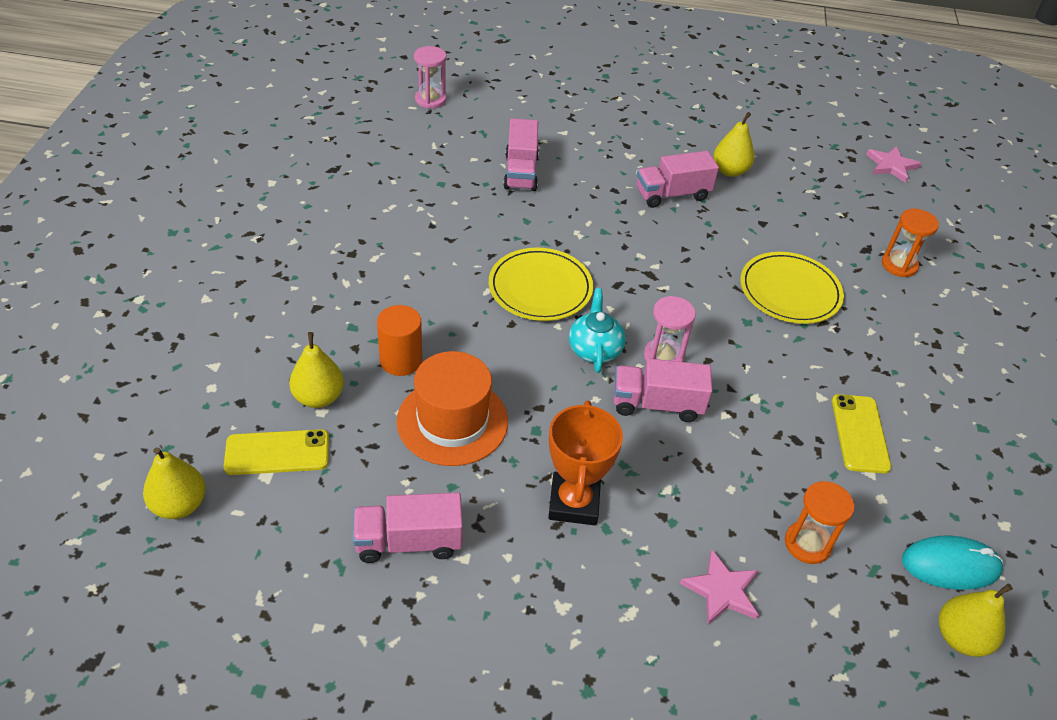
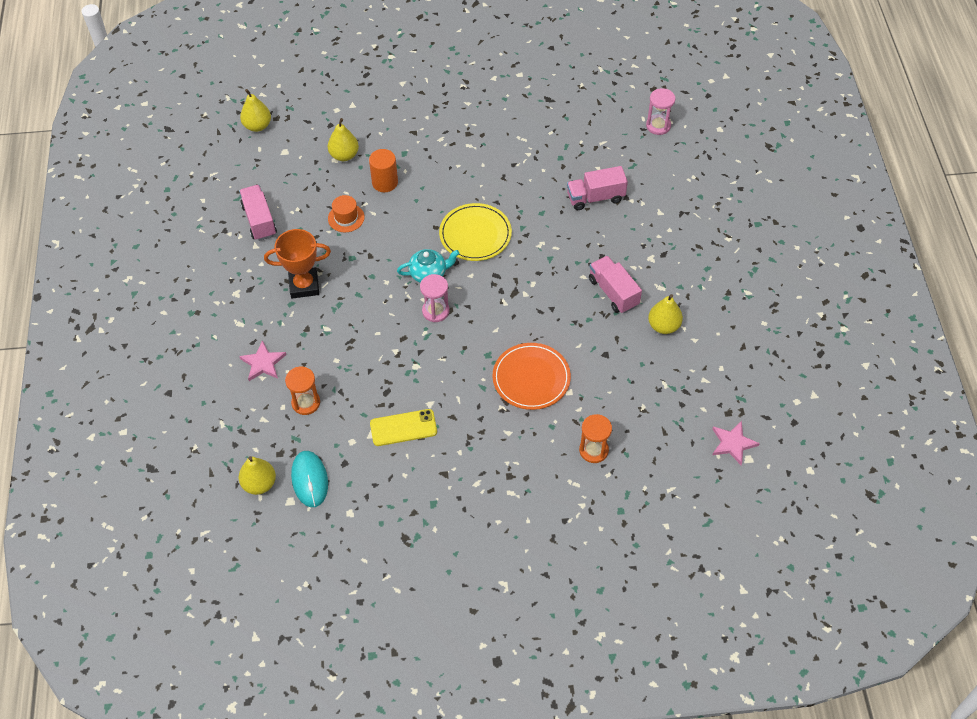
camera: 80 degrees right, 10 degrees up
yellow phone [224,429,329,475] -> none
orange hat [397,351,508,466] -> orange hat [328,195,365,232], size x0.55
pink truck [614,359,712,422] -> none
yellow plate [741,252,844,324] -> orange plate [493,343,571,410]

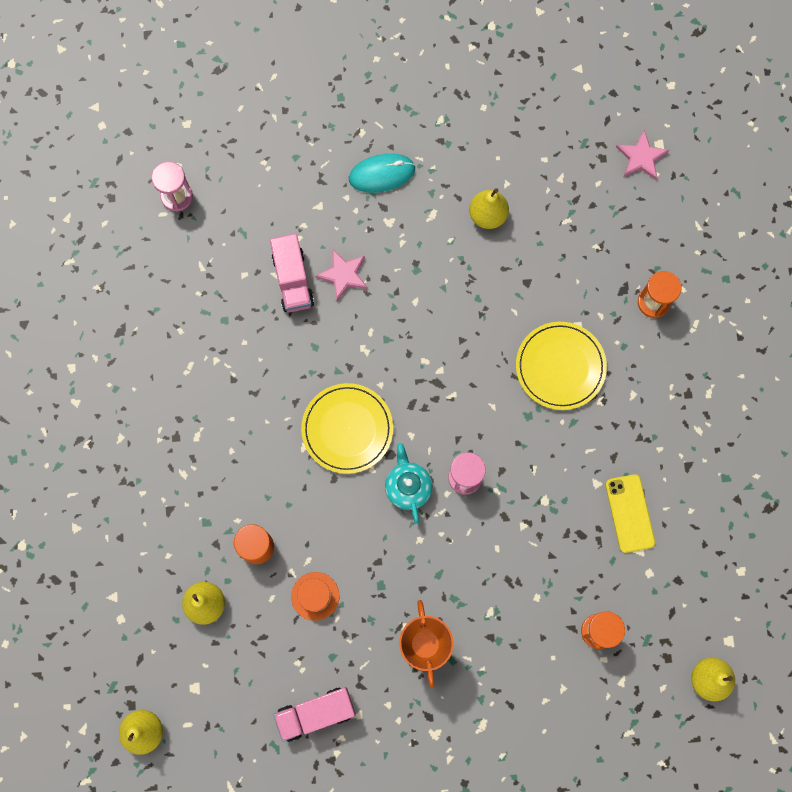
camera: 90 degrees left, 20 degrees up
pink star [239,340,286,381] -> pink star moved to [315,249,368,301]
turquoise mouse [291,451,328,507] -> turquoise mouse moved to [349,154,415,193]
orange plate [493,343,571,410] -> yellow plate [516,322,607,410]
pink truck [589,256,642,314] -> none

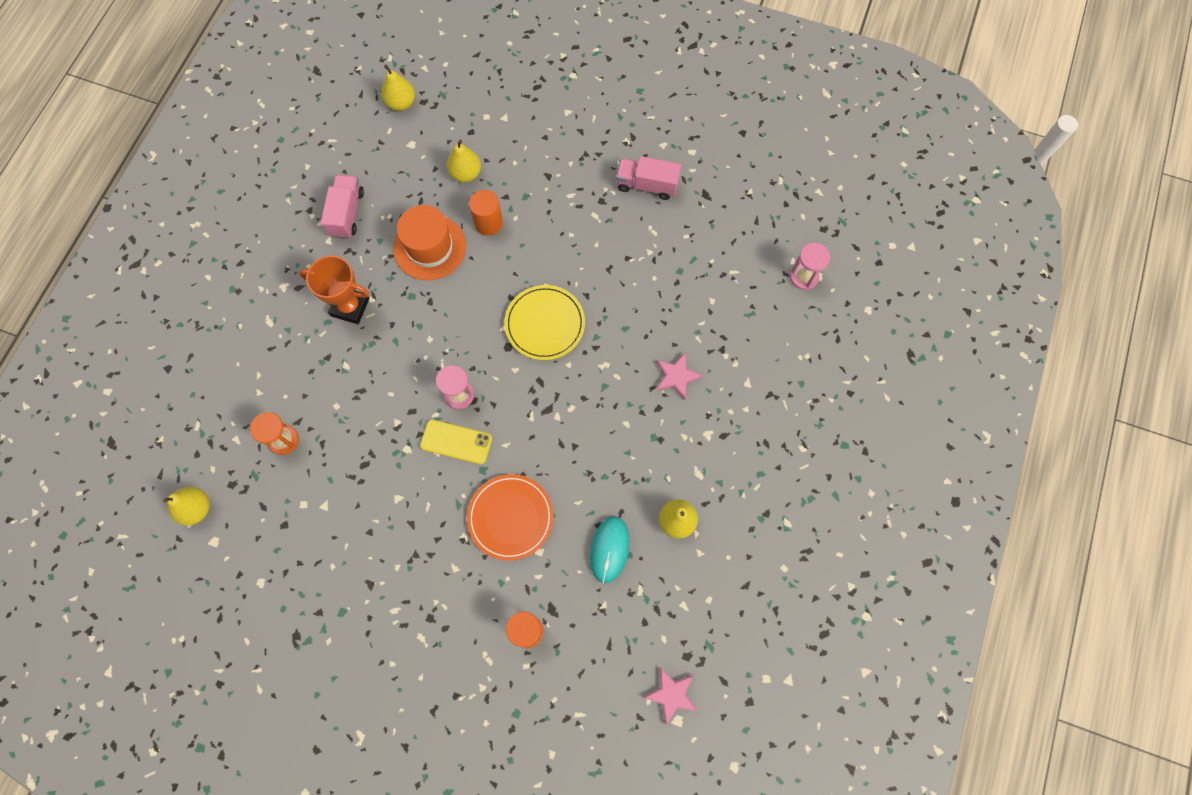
camera: 115 degrees right, 5 degrees down
pink truck [270,233,314,312] -> pink truck moved to [616,156,681,200]
orange hat [291,572,339,621] -> orange hat [393,205,466,280], size x1.82
turquoise mouse [349,154,415,193] -> turquoise mouse moved to [590,516,630,583]
turquoise teapot [385,443,433,524] -> none
yellow plate [516,322,607,410] -> orange plate [467,474,554,561]
yellow phone [605,474,655,553] -> yellow phone moved to [420,420,492,464]

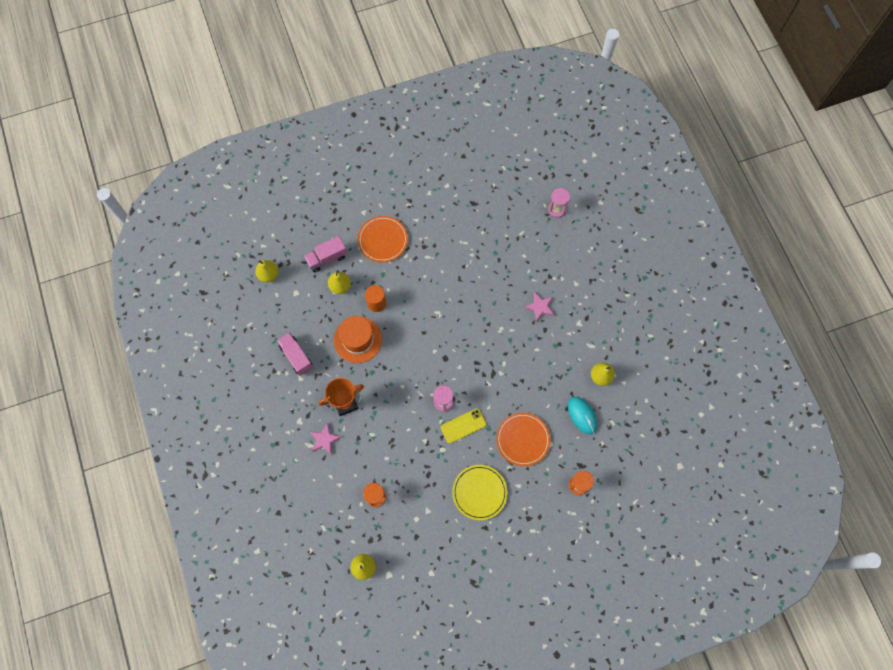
camera: 40 degrees left, 0 degrees up
yellow plate [504,285,585,360] -> yellow plate moved to [452,465,508,520]
pink truck [616,156,681,200] -> pink truck moved to [304,236,347,272]
pink star [643,667,697,725] -> pink star moved to [309,423,342,455]
none -> orange plate [358,216,408,262]

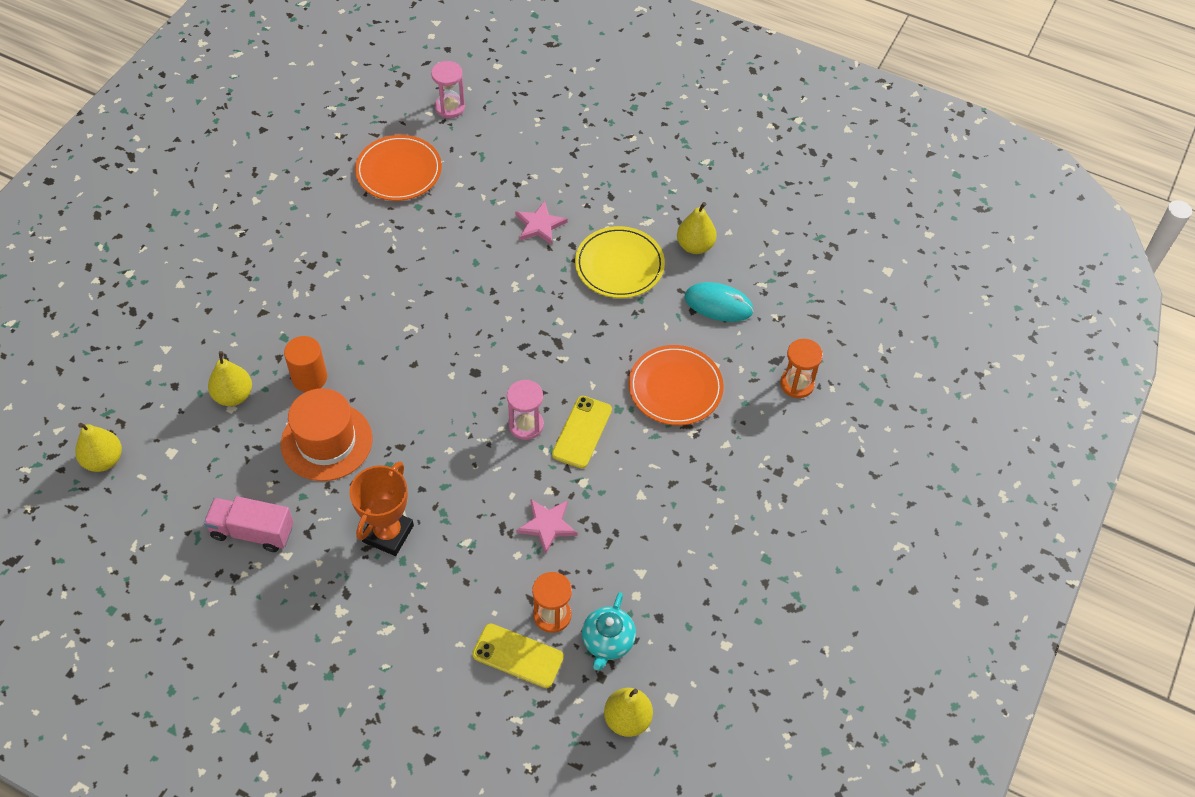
camera: 45 degrees left, 15 degrees down
pink truck [304,236,347,272] -> none
pink star [309,423,342,455] -> pink star moved to [516,499,578,554]
orange plate [358,216,408,262] -> orange plate moved to [355,135,442,201]
yellow plate [452,465,508,520] -> yellow plate moved to [575,226,665,298]
none -> yellow phone [472,624,564,688]
none -> turquoise teapot [582,592,636,671]

